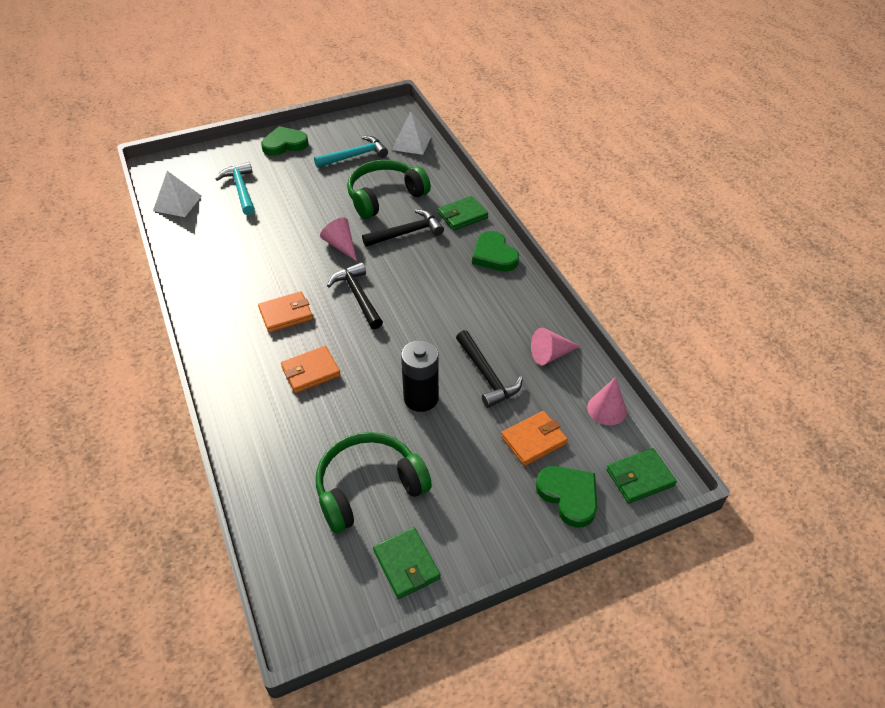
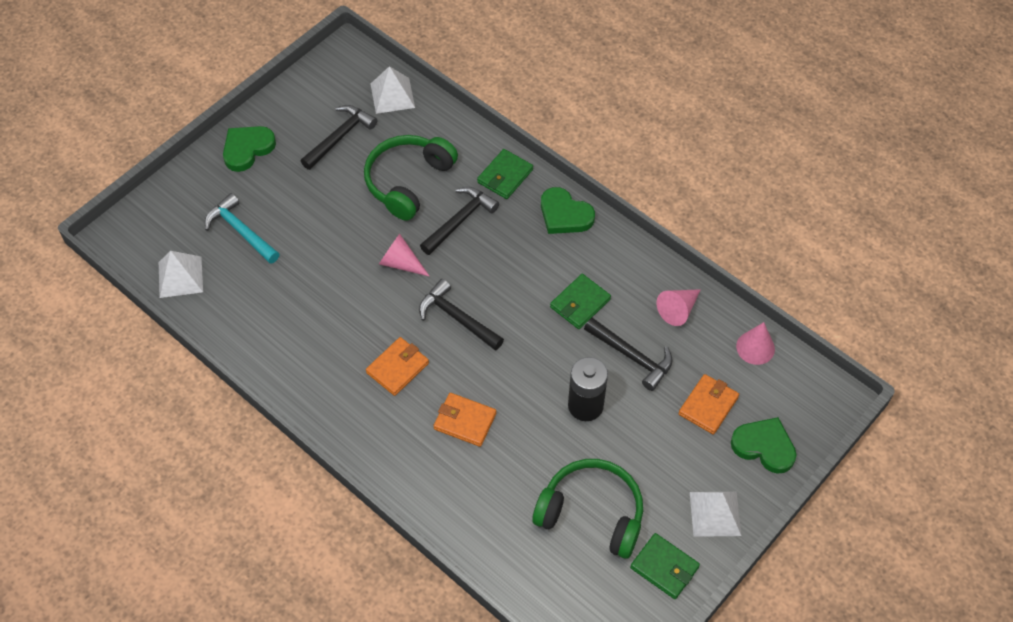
camera: 25 degrees left, 10 degrees up
orange wallet [281,346,341,393] -> orange wallet turned 75 degrees clockwise [434,393,496,447]
turquoise hammer [314,136,388,168] -> black hammer [301,105,377,170]
green headphones [316,432,432,533] -> green headphones turned 75 degrees clockwise [532,459,643,559]
green wallet [606,448,677,503] -> green wallet moved to [550,274,611,329]
none -> white pyramid [690,492,741,537]

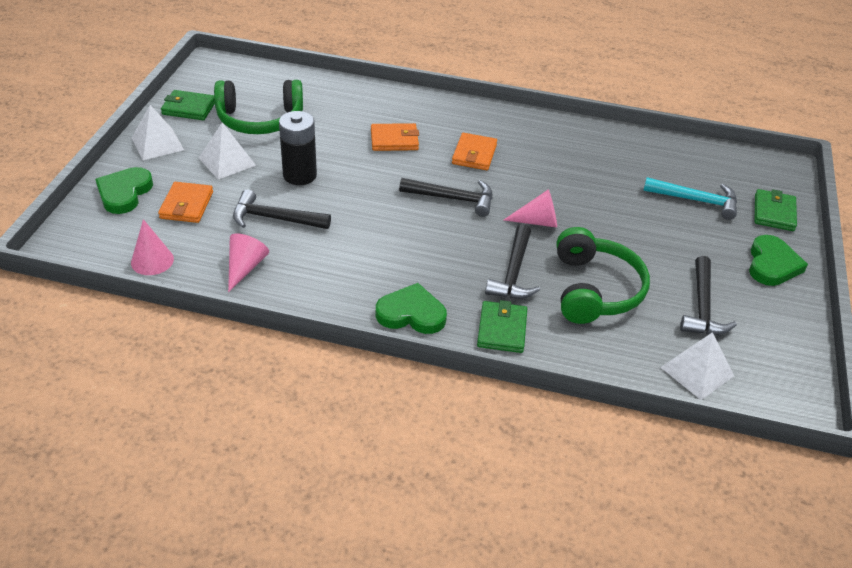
camera: 150 degrees right, 15 degrees down
white pyramid [159,251,203,298] -> white pyramid moved to [199,123,256,179]
green wallet [550,274,611,329] -> green wallet moved to [754,189,797,231]
green heart [731,417,797,474] -> green heart turned 105 degrees clockwise [95,167,153,214]

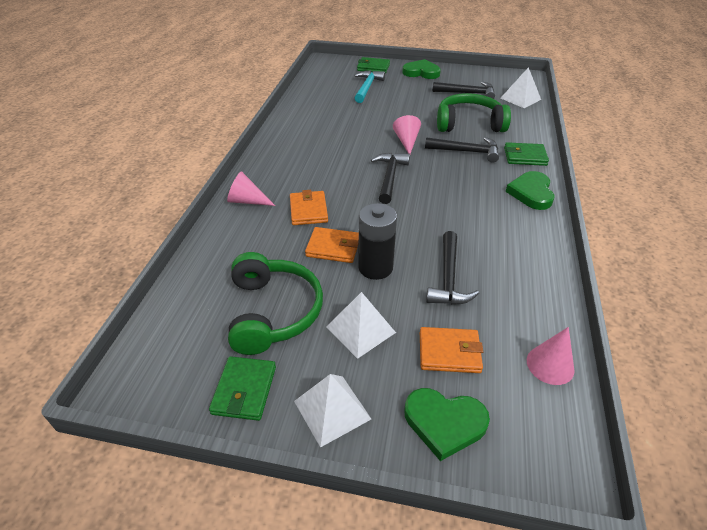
camera: 90 degrees left, 0 degrees up
pink cone [228,233,269,292] -> pink cone moved to [227,171,275,206]
orange wallet [452,133,497,170] -> orange wallet moved to [305,227,359,263]

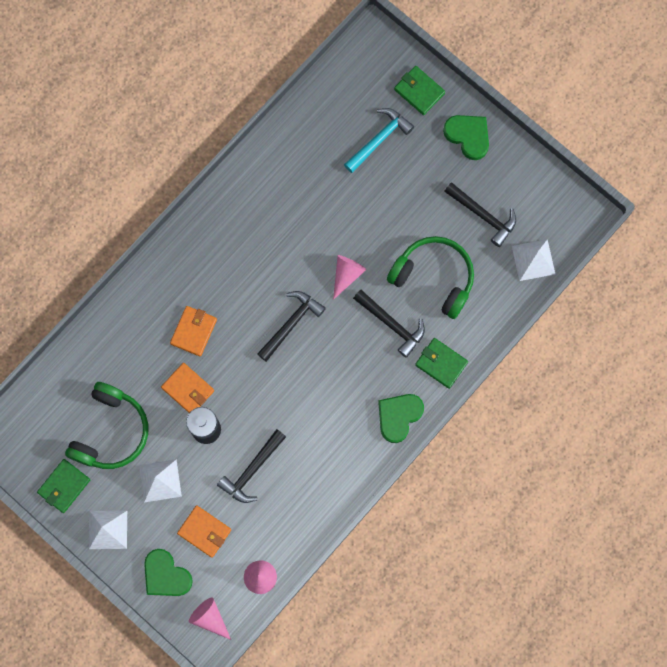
camera: 30 degrees right, 35 degrees up
pink cone [227,171,275,206] -> pink cone moved to [189,597,231,640]

